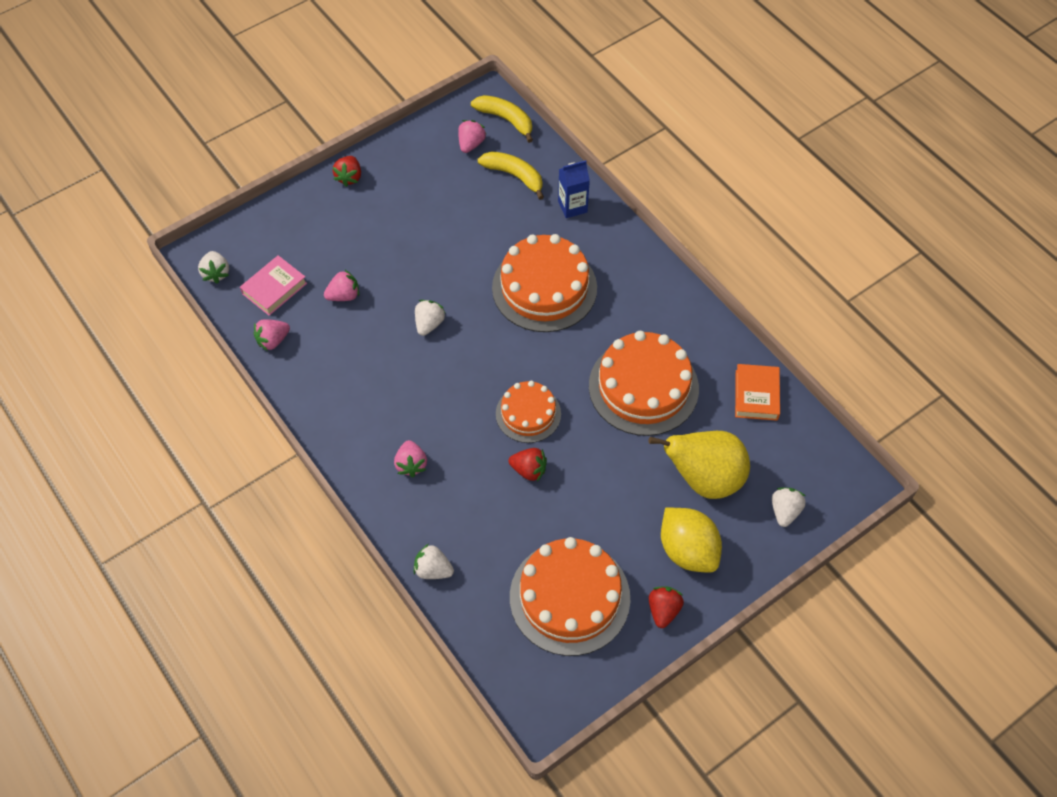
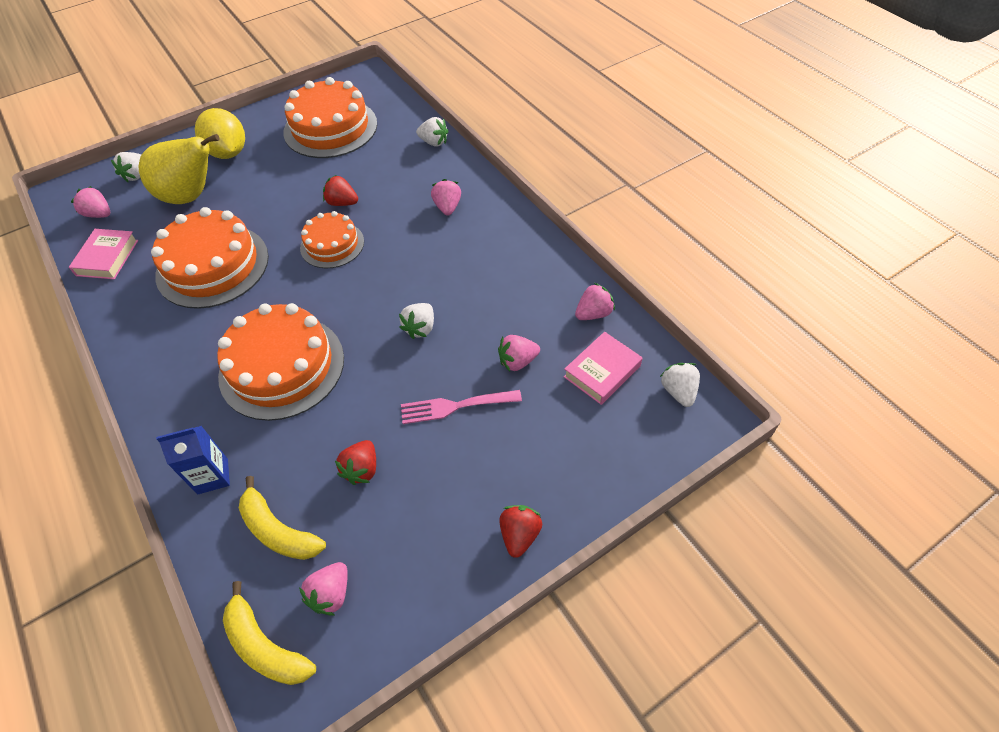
camera: 175 degrees left, 5 degrees down
red strawberry [649,586,684,628] -> red strawberry moved to [335,440,376,485]
orange book [735,364,780,421] -> pink book [69,229,138,279]
none -> pink strawberry [71,186,110,218]
none -> pink fork [401,390,522,424]

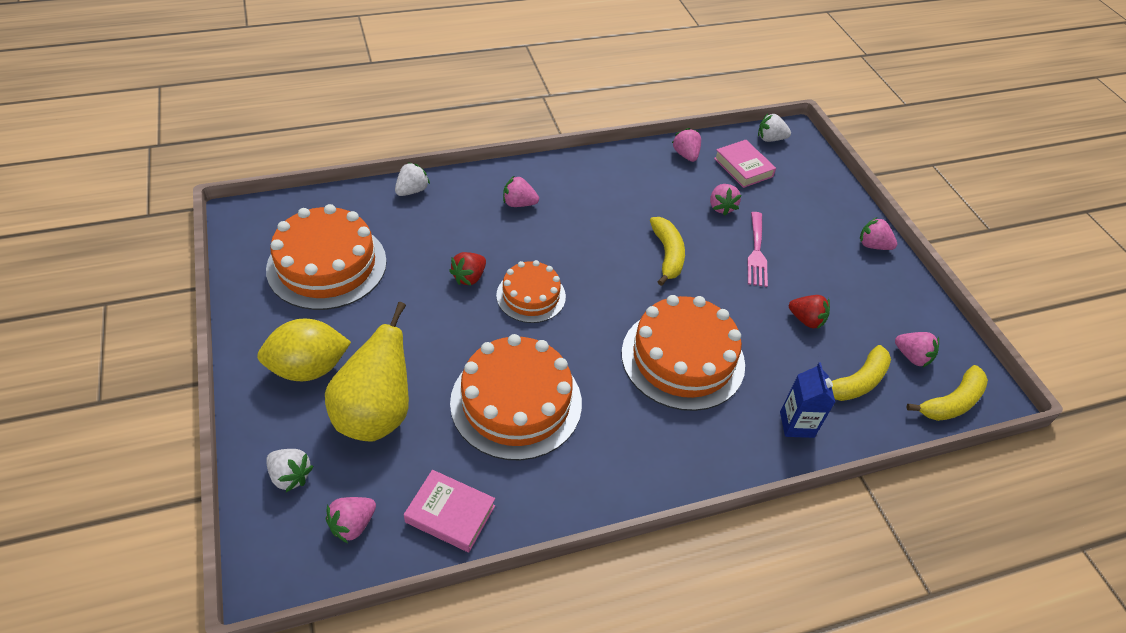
camera: 80 degrees left, 5 degrees down
white strawberry [399,303,434,339] -> yellow banana [650,217,685,286]
red strawberry [499,505,542,558] -> pink strawberry [860,217,897,250]

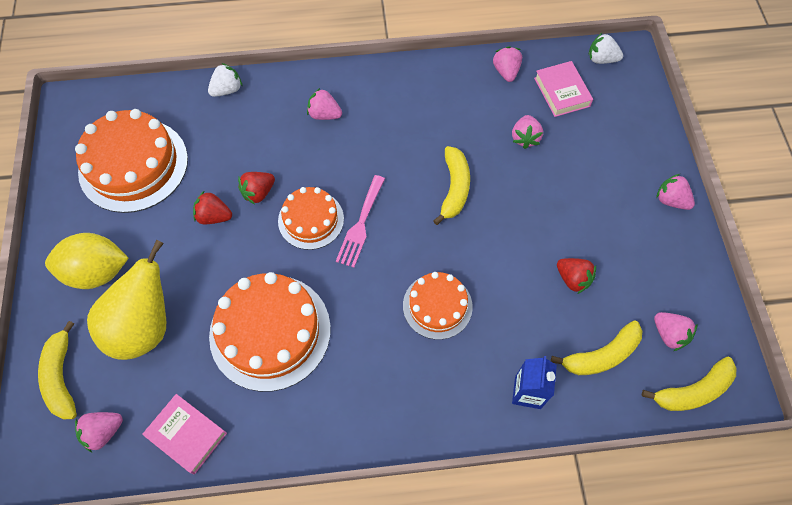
camera: 15 degrees right, 15 degrees up
white strawberry [266,449,314,492] -> yellow banana [38,321,77,419]
orange cake [621,295,745,411] -> orange cake [403,272,473,340], size x0.59
pink fork [747,212,768,287] -> pink fork moved to [336,175,385,268]
none -> red strawberry [193,191,232,224]

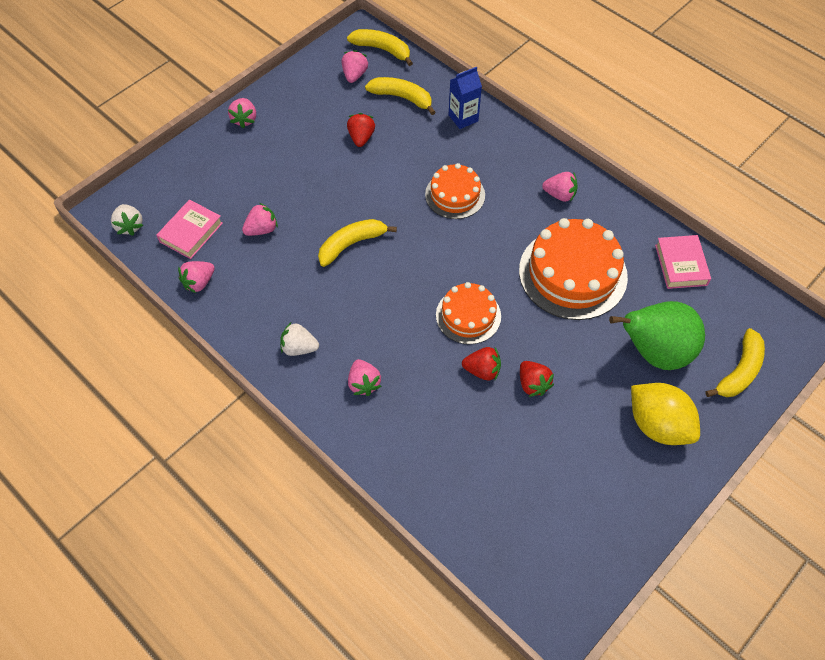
camera: 130 degrees left, 5 degrees down
orange cake [75,109,188,213] -> none
pink strawberry [75,412,123,452] -> pink strawberry moved to [542,172,578,202]
yellow pear [87,240,166,360] -> green pear [609,301,705,370]
white strawberry [208,63,243,97] -> white strawberry moved to [280,322,319,356]
pink fork [336,175,385,268] -> none

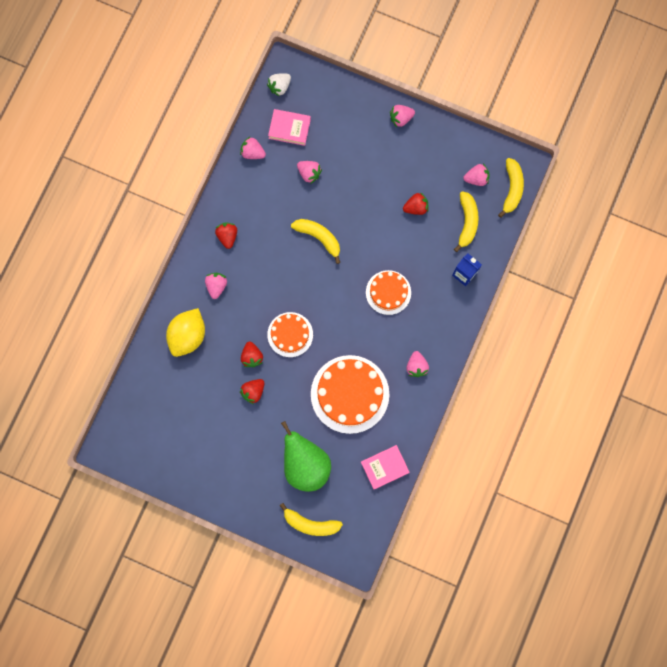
camera: 70 degrees right, 20 degrees up
white strawberry [280,322,319,356] -> red strawberry [215,222,237,249]
pink strawberry [348,359,381,396] -> pink strawberry turned 135 degrees clockwise [205,273,227,299]
yellow lemon [631,383,700,445] -> yellow lemon moved to [166,308,205,357]

